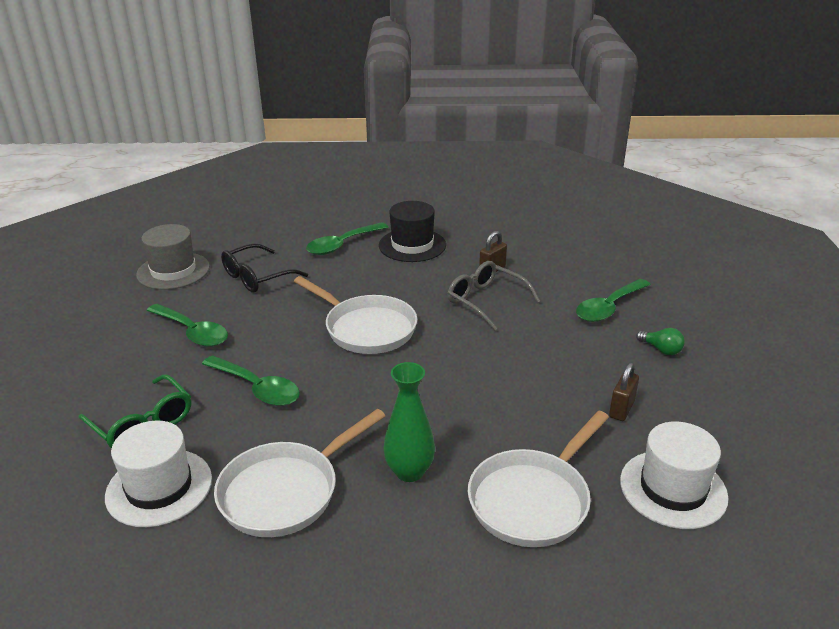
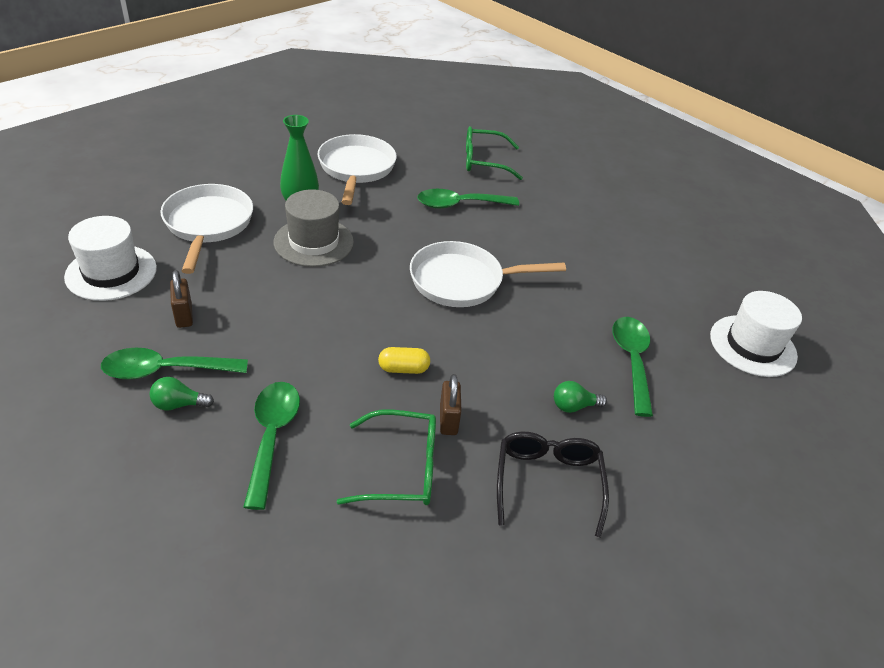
camera: 130 degrees right, 10 degrees up
white hat [105,421,212,527] -> white hat moved to [710,291,802,377]
grey hat [136,224,210,290] -> grey hat moved to [274,189,354,267]
green spoon [146,304,228,347] -> green spoon moved to [101,348,248,380]
black glasses [221,244,308,293] -> black glasses moved to [497,432,609,538]
black hat [379,201,446,262] -> green light bulb [554,381,607,413]
grey glasses [448,261,541,331] -> yellow capsule [378,347,430,374]
none -> green glasses [337,410,436,505]

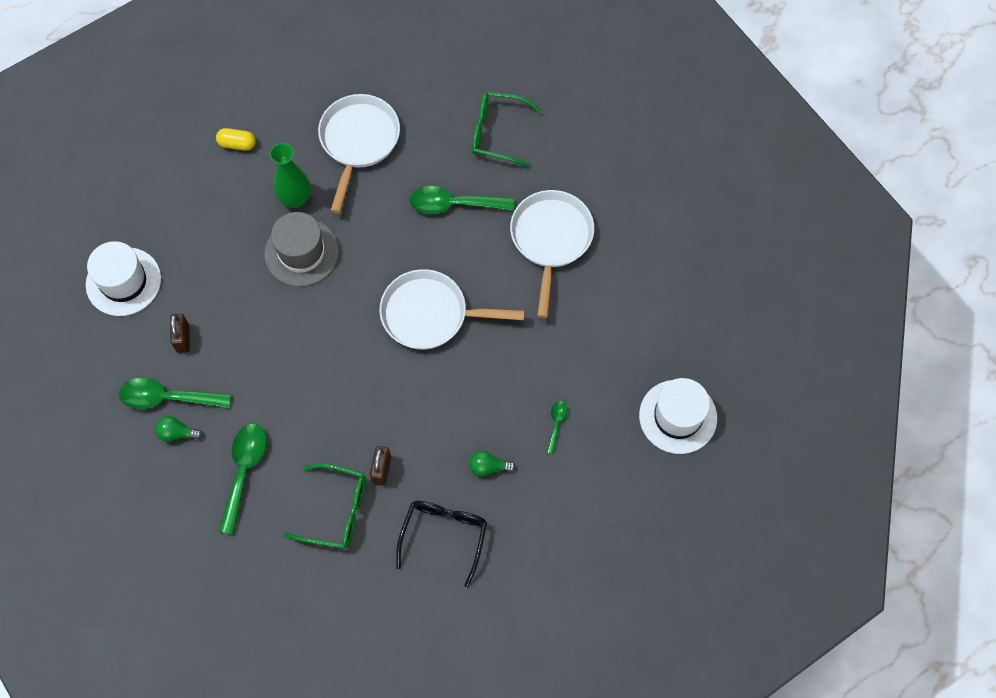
camera: 15 degrees right, 25 degrees up
white pan [160,184,253,274] -> white pan moved to [510,190,594,318]
yellow capsule [378,347,430,374] -> yellow capsule moved to [216,128,256,151]
green spoon [612,317,653,417] -> green spoon [546,401,568,454], size x0.49

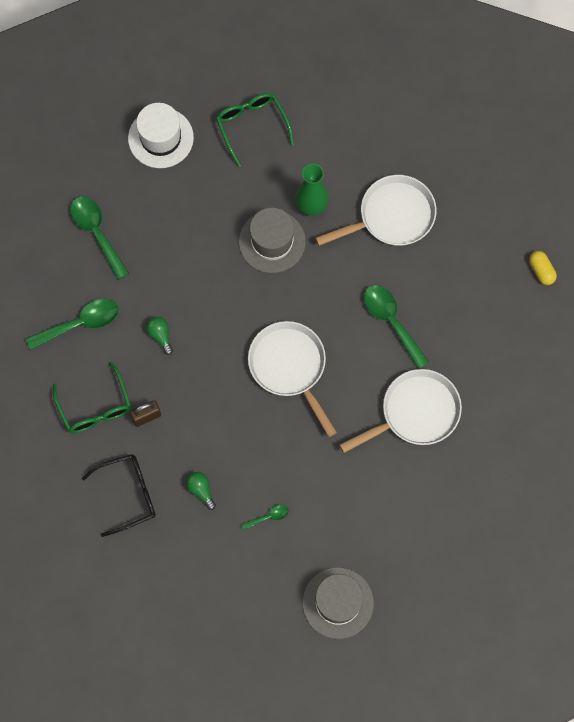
camera: 55 degrees right, 5 degrees up
green light bulb [155,416,203,442] -> green light bulb moved to [146,317,173,355]
brown padlock [170,314,190,353] -> none
yellow capsule [216,128,256,151] -> yellow capsule moved to [529,251,557,285]
green glasses [472,92,543,168] -> green glasses moved to [216,93,294,167]
white hat [639,378,717,454] -> grey hat [302,567,374,639]

